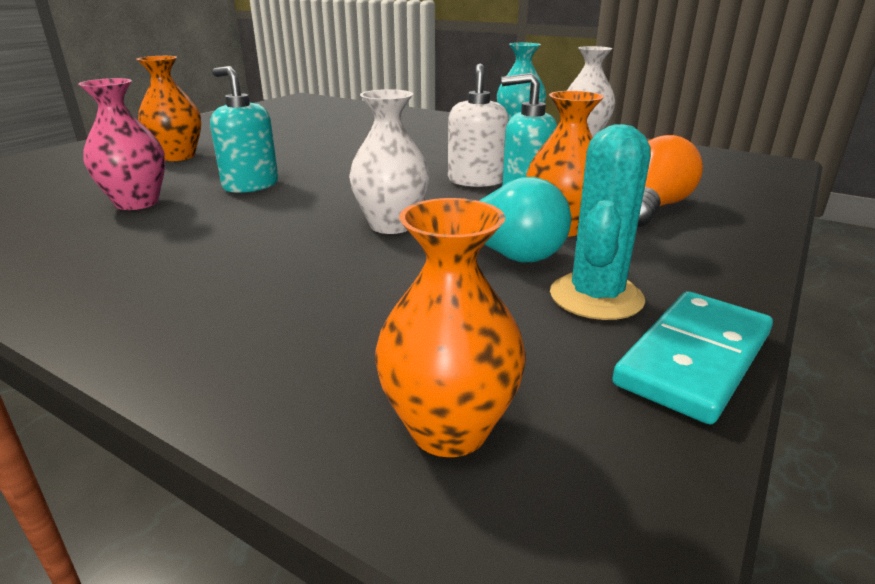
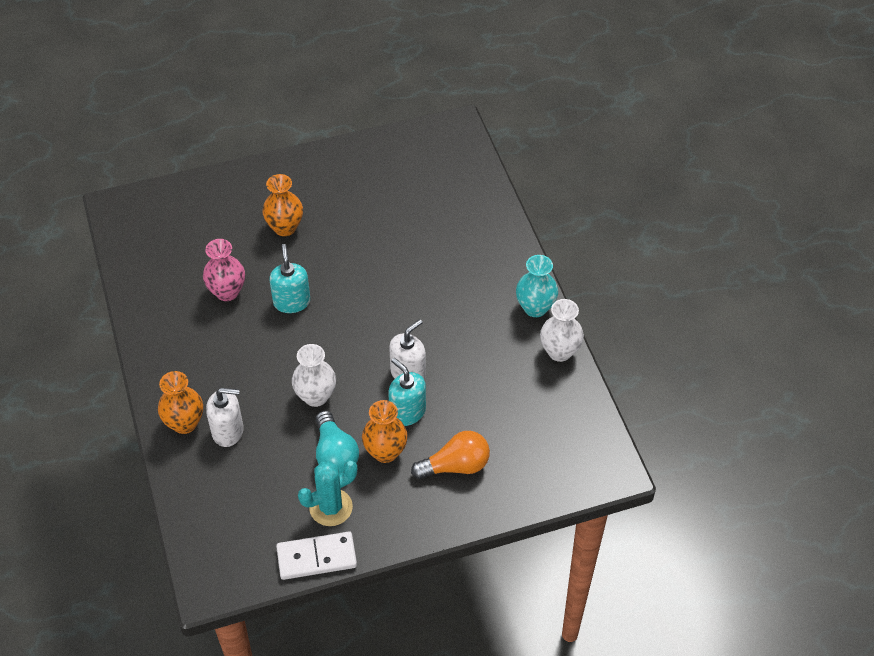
camera: 40 degrees right, 25 degrees up
orange vase [375,198,526,457] -> orange vase moved to [158,371,203,434]
turquoise domino [612,291,773,424] -> white domino [276,532,357,580]
none -> white soap dispenser [206,388,244,447]

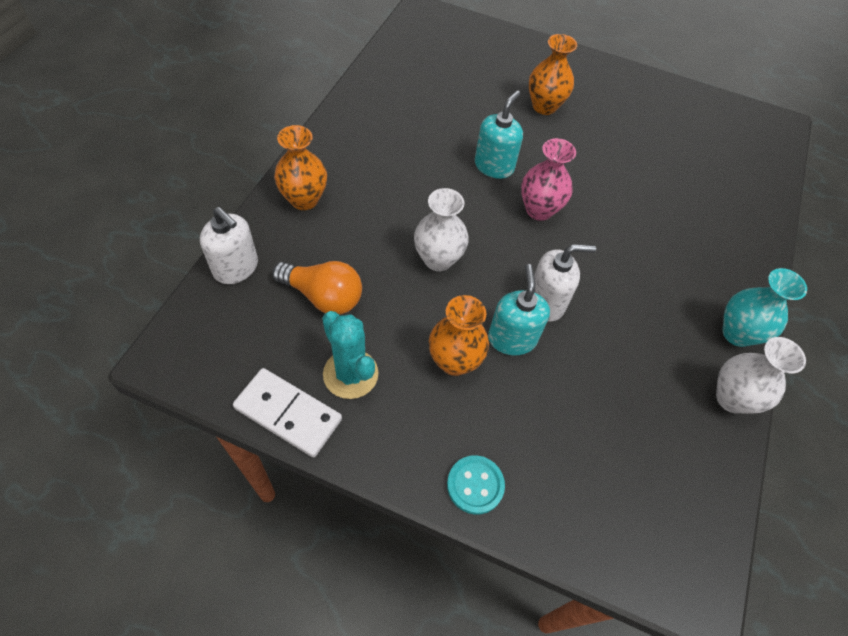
camera: 35 degrees right, 5 degrees up
pink vase [203,239,245,301] -> pink vase moved to [521,138,576,221]
white soap dispenser [206,388,244,447] -> white soap dispenser moved to [200,207,258,284]
turquoise cactus [298,461,357,526] -> turquoise cactus turned 45 degrees clockwise [322,311,378,399]
turquoise light bulb [316,410,359,474] -> none
orange light bulb [411,431,490,479] -> orange light bulb moved to [272,261,362,315]
none -> turquoise button [447,455,505,515]

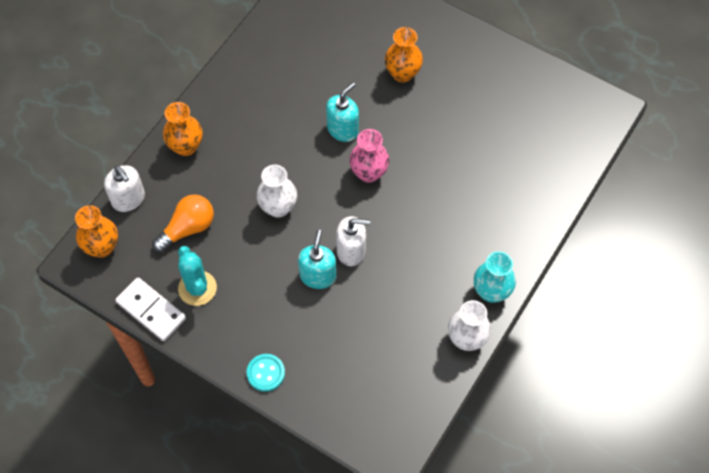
camera: 15 degrees right, 5 degrees up
orange light bulb [272,261,362,315] -> orange light bulb turned 75 degrees counterclockwise [152,195,214,253]
orange vase [429,295,489,376] -> orange vase moved to [75,205,118,258]

